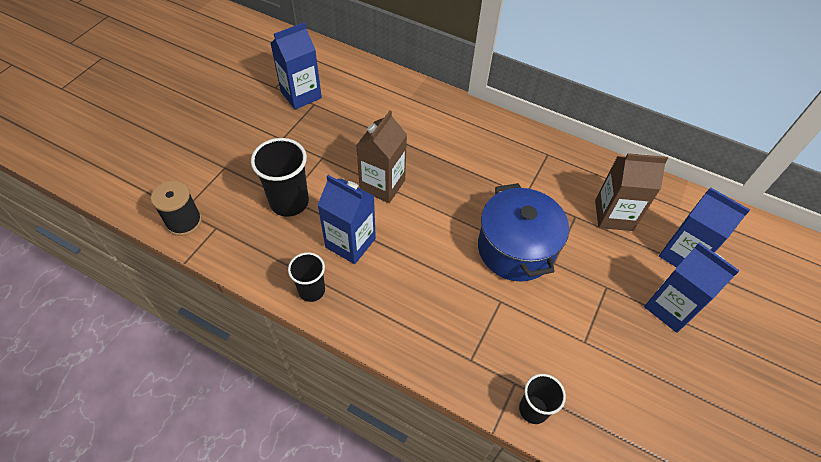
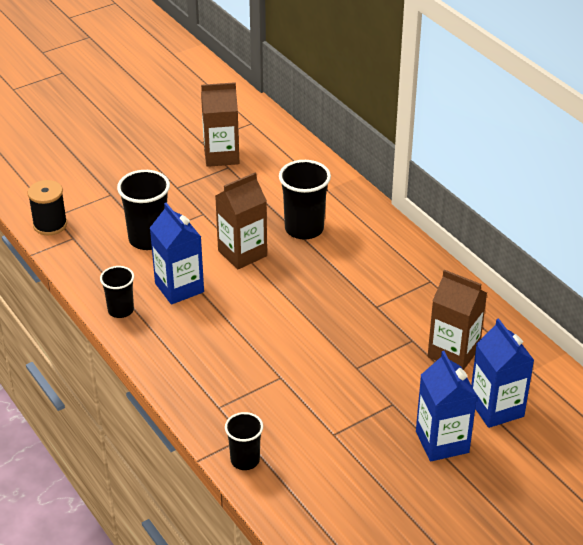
camera: 30 degrees right, 15 degrees down
blue carton [270,22,322,110] -> brown carton [201,82,239,167]
blue pot [478,183,569,281] -> none
none -> black cup [279,160,331,240]

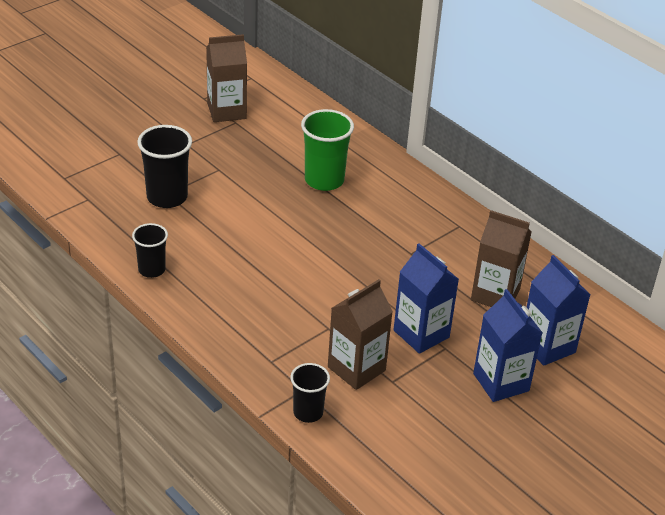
camera: 10 degrees left, 0 degrees up
black spool [28,180,67,235] -> none
blue carton [150,203,204,305] -> blue carton moved to [393,243,459,354]
brown carton [215,172,267,269] -> brown carton moved to [328,279,393,390]
black cup [279,160,331,240] -> green cup [301,109,354,191]

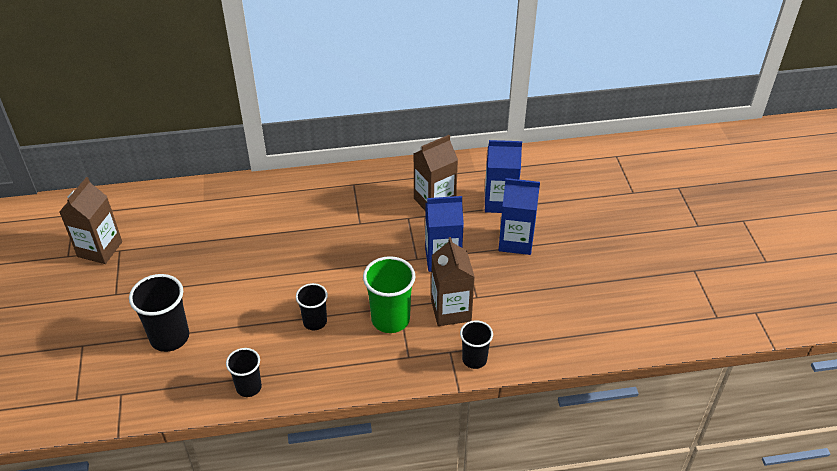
camera: 55 degrees left, 5 degrees up
green cup [301,109,354,191] -> green cup moved to [363,256,416,333]
none -> black cup [296,283,328,330]

